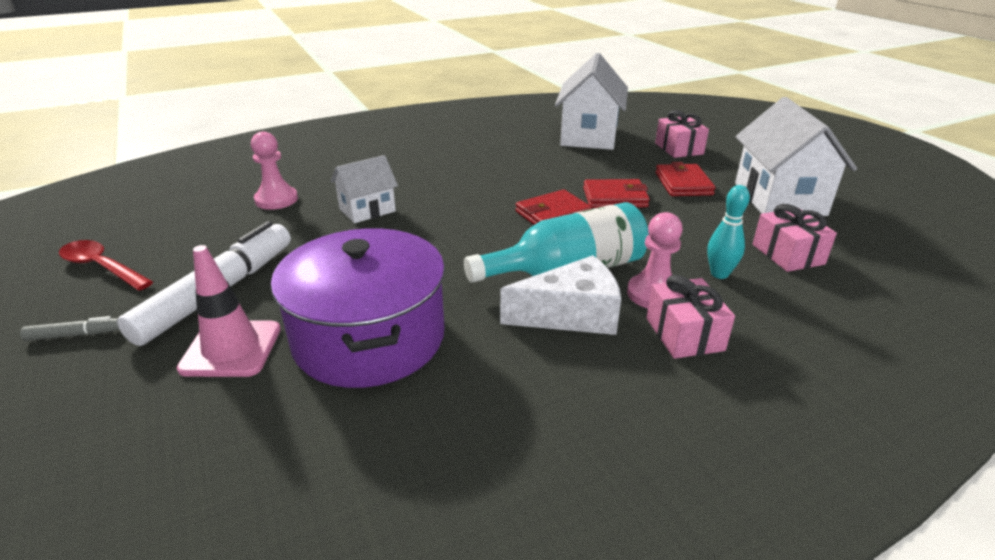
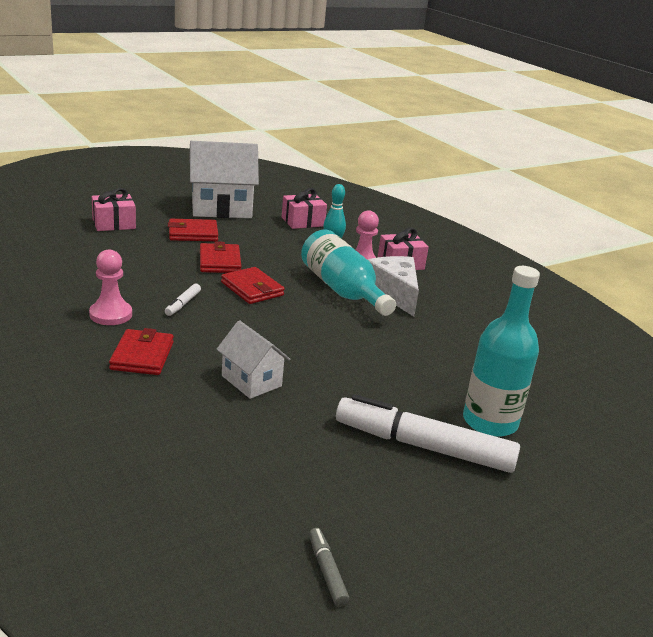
camera: 100 degrees left, 5 degrees down
grey marker [20,316,120,341] -> grey marker moved to [309,528,349,607]
red spoon [59,240,153,291] -> none
pink traffic cone [177,245,281,377] -> turquoise bottle [463,266,540,437]
pink pawn [251,132,298,210] -> pink pawn moved to [89,249,132,325]
purple pot [271,228,445,388] -> none
white house [555,53,628,150] -> none
none -> red wallet [109,328,174,375]
none -> white marker [165,284,201,316]

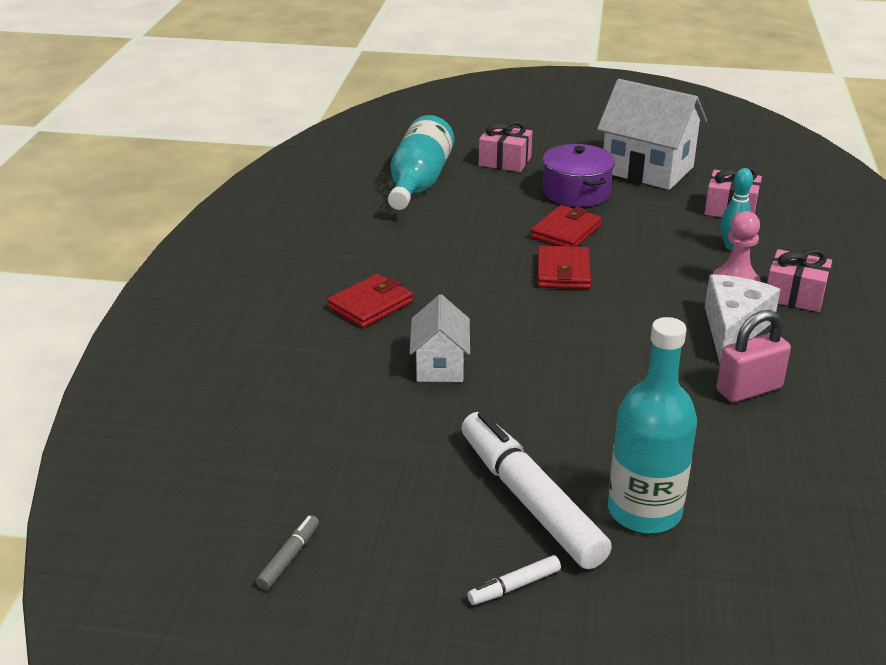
camera: 45 degrees right, 5 degrees up
pink pawn [89,249,132,325] -> none
white marker [165,284,201,316] -> white marker moved to [467,555,561,605]
red wallet [168,219,218,241] -> purple pot [543,144,615,207]
turquoise bottle [301,229,396,316] -> turquoise bottle moved to [388,115,454,210]
none -> pink padlock [716,310,791,403]

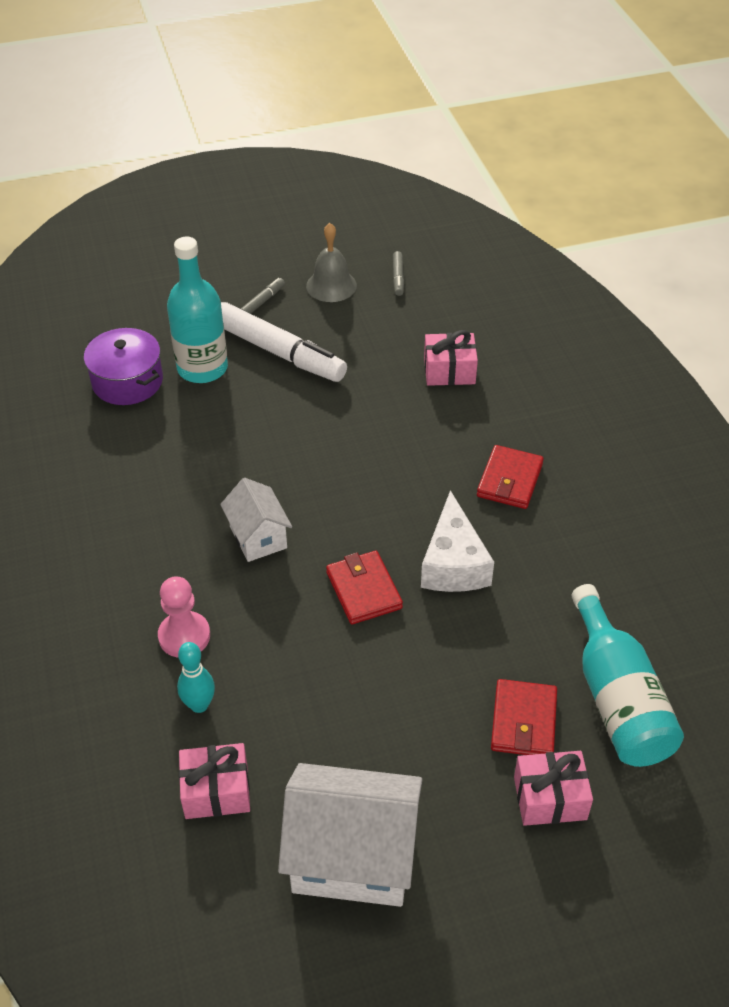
camera: 155 degrees right, 15 degrees up
white house [409,294,470,382] -> white house moved to [220,478,292,562]
white marker [467,555,561,605] -> grey marker [241,278,285,314]
red wallet [530,205,602,247] -> red wallet moved to [491,679,557,755]
purple pot [543,144,615,207] -> purple pot moved to [84,328,163,405]
white cheese [705,274,781,363] -> white cheese moved to [421,490,494,592]
pink padlock [716,310,791,403] -> none
pink gift [767,249,832,312] -> pink gift moved to [424,330,478,386]
none -> grey bell [306,223,357,302]

